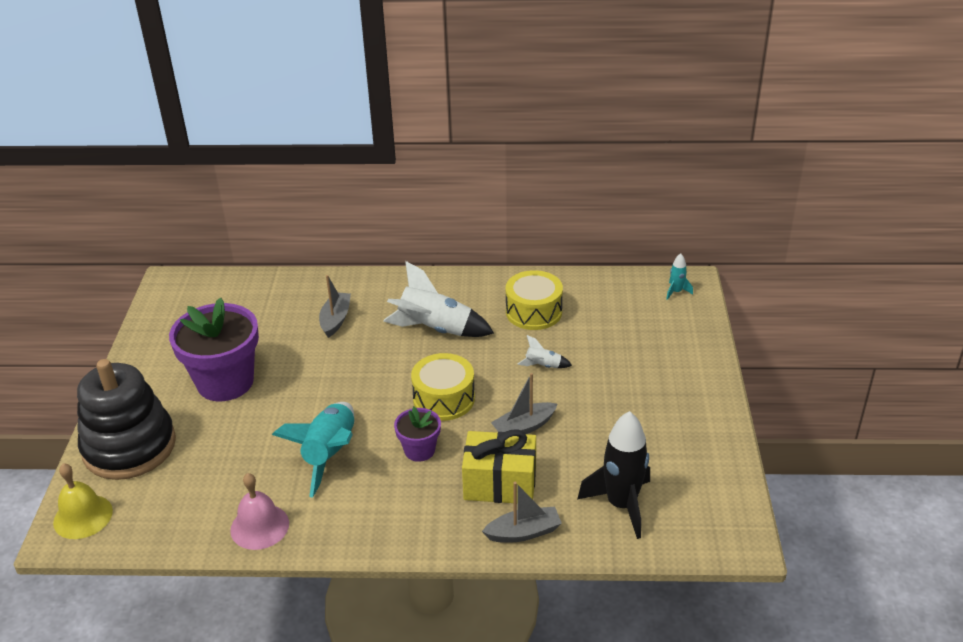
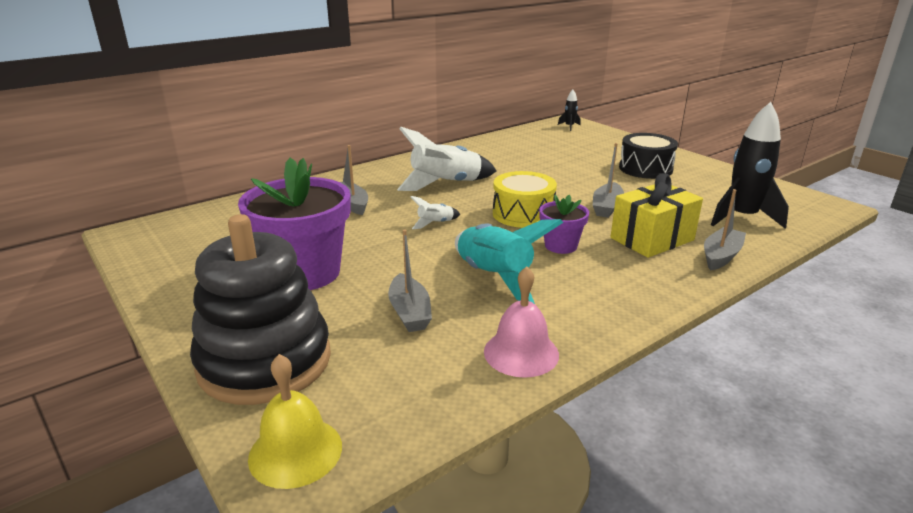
camera: 40 degrees left, 10 degrees down
yellow drum [506,270,563,330] -> none
white rocket [518,335,572,368] -> white rocket moved to [410,196,461,229]
turquoise rocket [666,253,693,300] -> black rocket [558,90,581,131]
none -> grey boat [388,230,432,332]
none -> black drum [619,133,678,179]

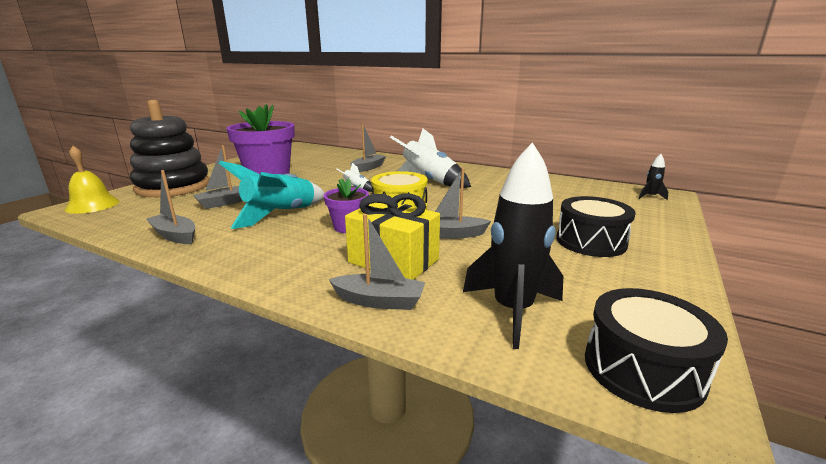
camera: 65 degrees right, 5 degrees down
pink bell [484,266,559,378] -> grey boat [146,170,195,244]
none -> black drum [585,288,728,413]

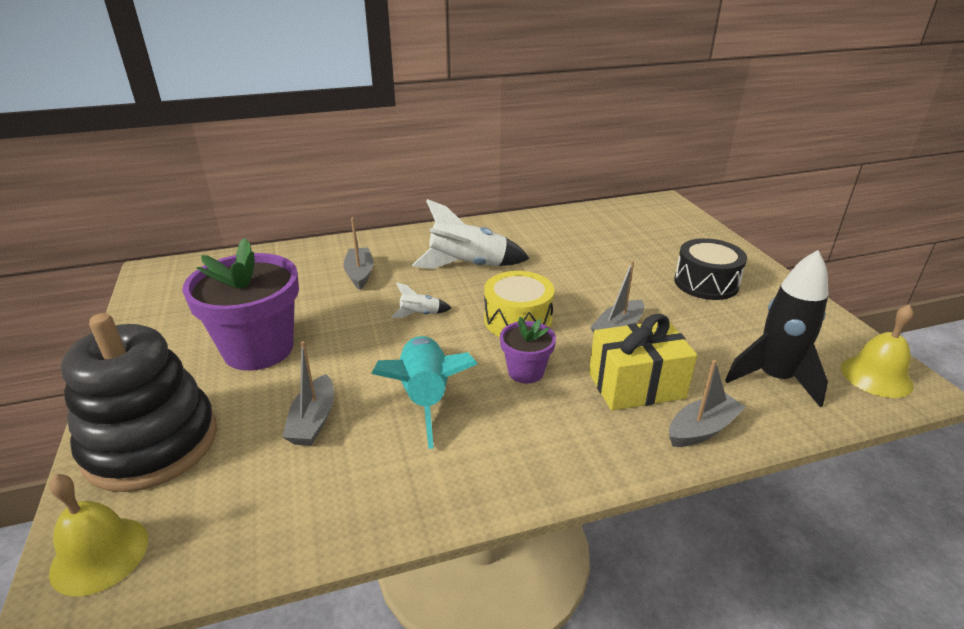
camera: 45 degrees left, 10 degrees up
grey boat [146,170,195,244] -> none
black drum [585,288,728,413] -> yellow bell [841,304,914,398]
black rocket [638,154,668,200] -> none

